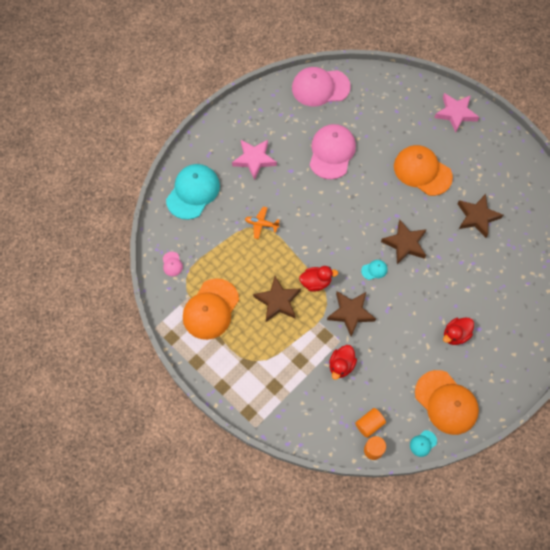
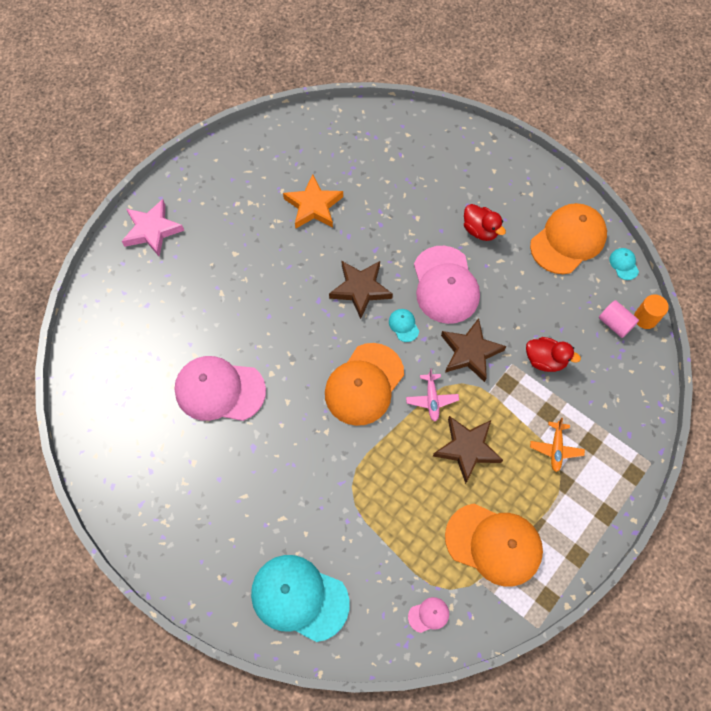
camera: 95 degrees left, 0 degrees up
pink star [232,140,277,180] -> none
orange plane [245,207,279,239] -> orange plane moved to [530,418,585,472]
pink cap [292,67,350,107] -> pink cap moved to [414,246,480,324]
red duck [299,266,338,292] -> pink plane [406,368,459,421]
orange cylinder [355,408,386,438] -> pink cylinder [599,300,639,338]
orange cap [394,145,453,196] -> orange cap moved to [325,343,404,426]
turquoise cap [410,430,437,457] -> turquoise cap turned 150 degrees counterclockwise [609,248,639,280]
brown star [458,194,503,238] -> orange star [283,174,343,229]

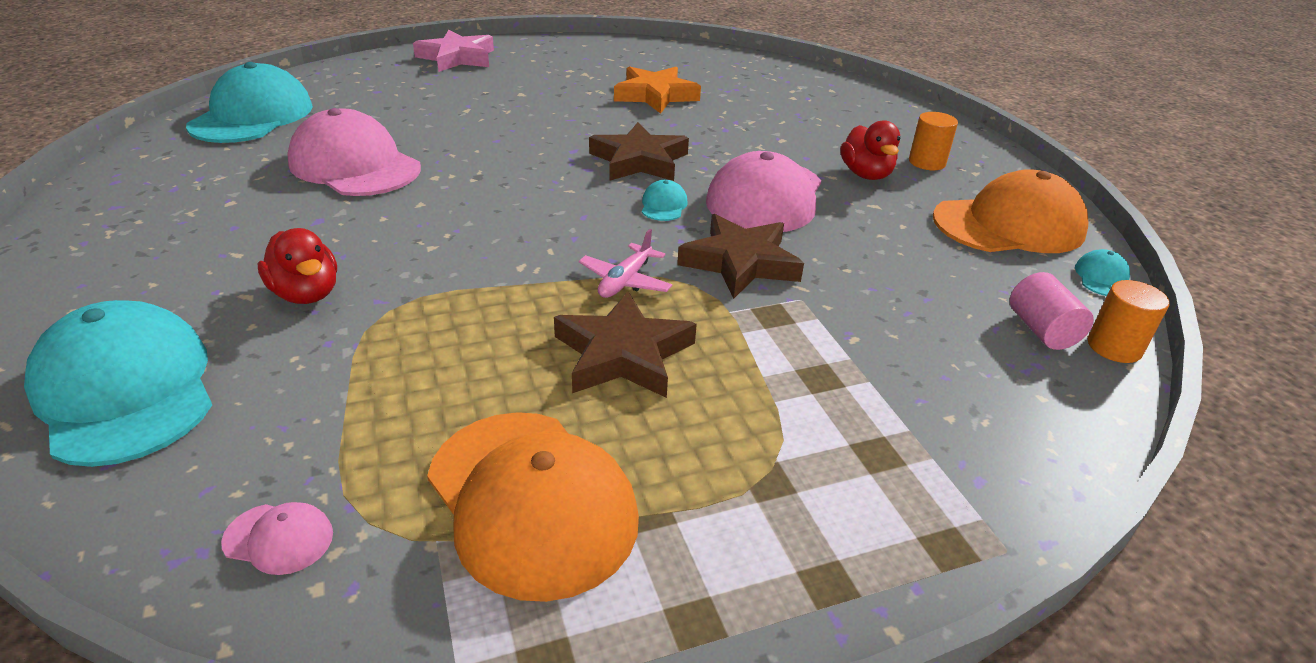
camera: 30 degrees right, 30 degrees down
orange cap [325,343,404,426] -> none
red duck [526,337,581,372] -> red duck moved to [258,228,337,304]
orange plane [530,418,585,472] -> none
none -> turquoise cap [186,62,313,143]
none -> orange cylinder [909,112,958,170]

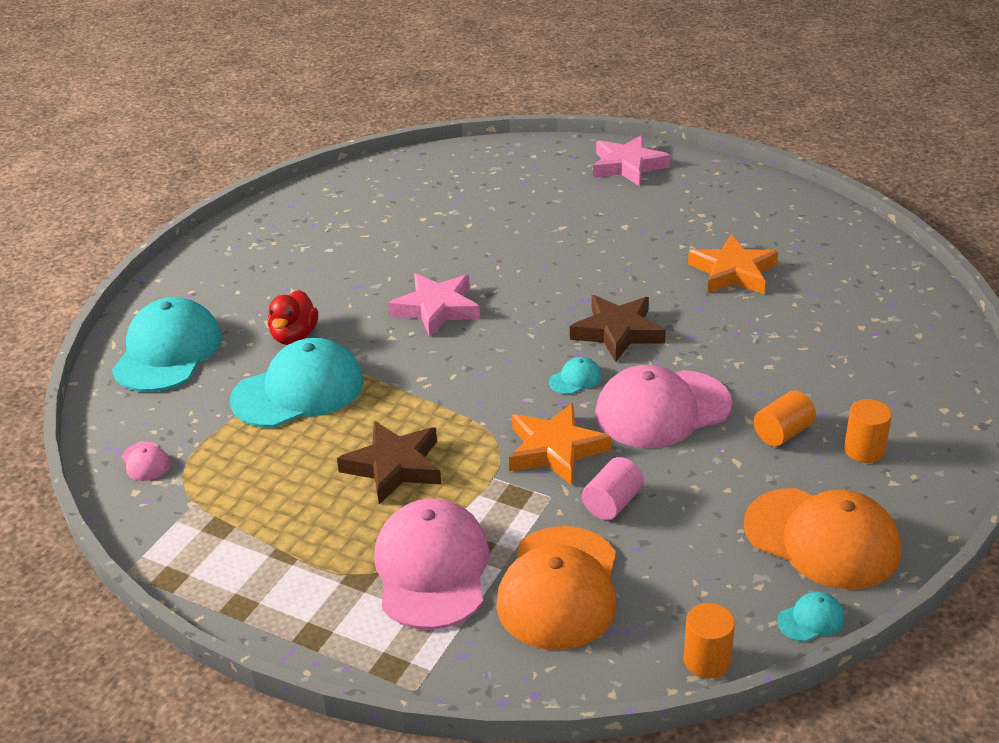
camera: 50 degrees right, 0 degrees up
turquoise cap [186,62,313,143] -> turquoise cap moved to [230,338,364,428]
pink cap [287,108,421,196] -> pink cap moved to [374,499,490,630]
orange cap [427,412,639,602] -> orange cap moved to [496,526,617,650]
pink plane [579,229,673,298] -> none
brown star [677,214,804,299] -> orange star [509,403,611,485]
red duck [840,120,900,180] -> orange cylinder [754,390,816,446]
pink cylinder [1010,272,1094,350] -> pink cylinder moved to [582,457,644,520]
none -> pink star [388,273,480,337]

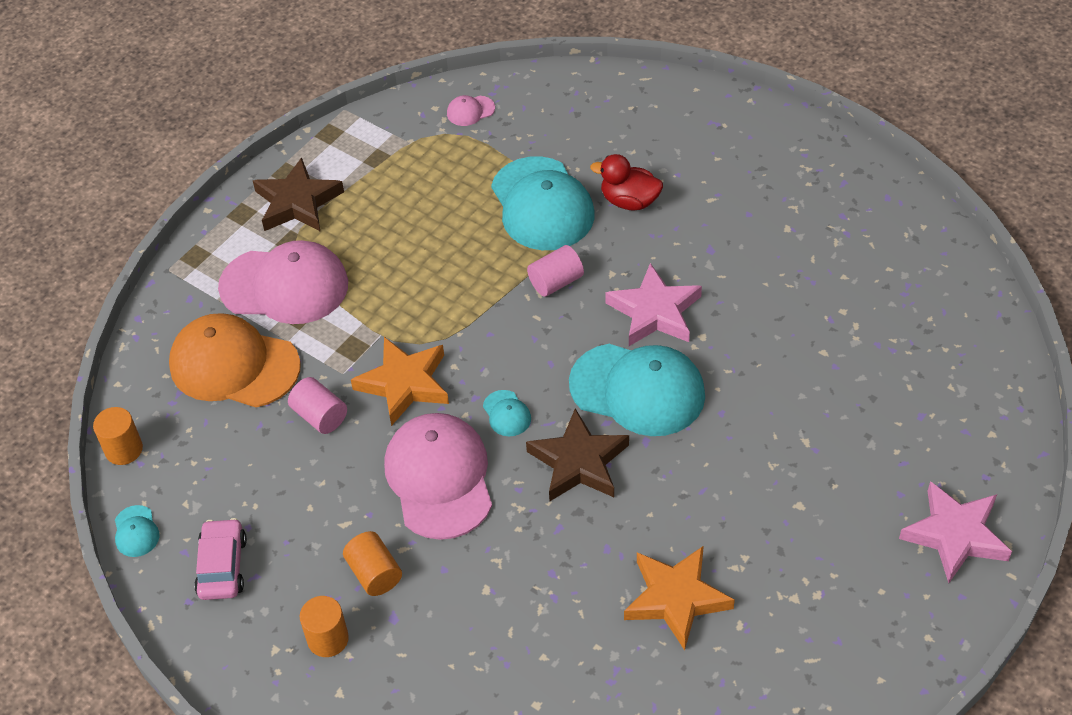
camera: 100 degrees right, 15 degrees up
turquoise cap [112,297,222,392] -> turquoise cap moved to [569,344,705,436]
brown star [337,421,441,504] -> brown star moved to [253,157,344,232]
orange cap [744,488,901,590] -> pink car [194,518,247,600]
none -> pink cylinder [527,245,584,297]

